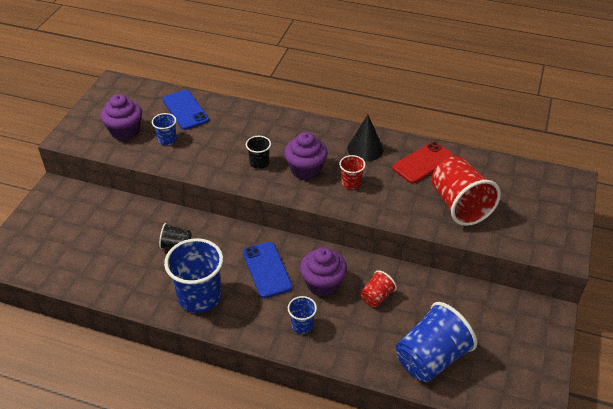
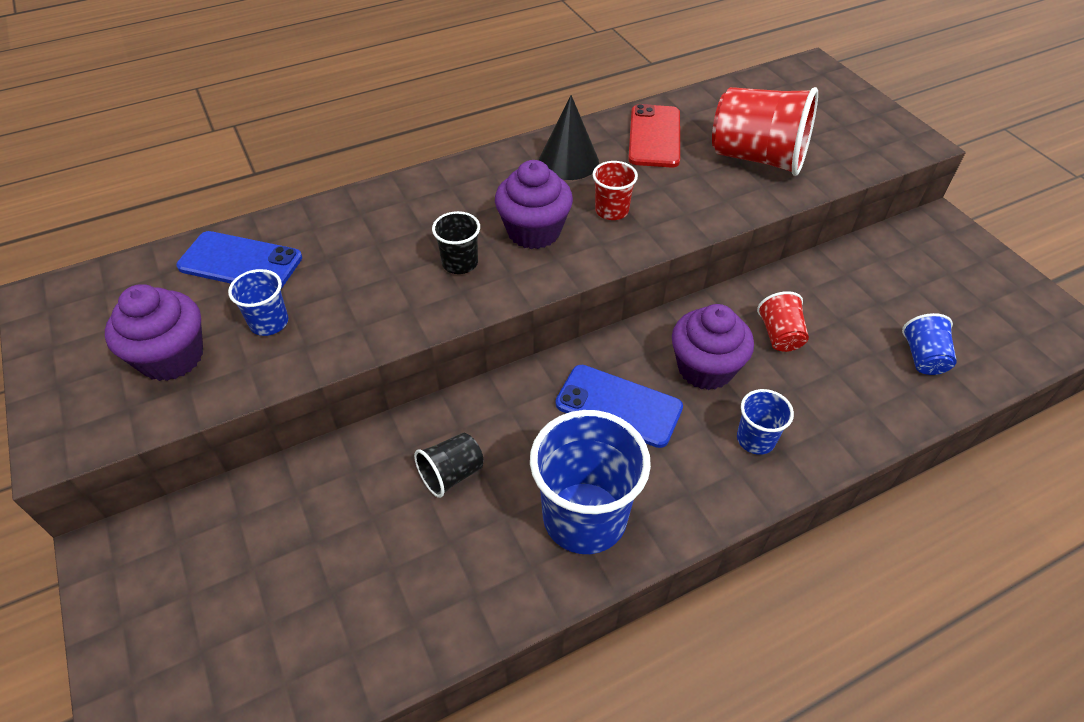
camera: 45 degrees left, 5 degrees up
blue cup [396,302,477,382] -> blue cup [902,313,957,375], size x0.50

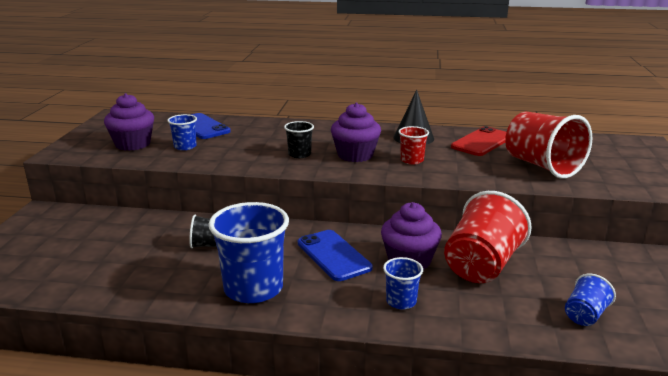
camera: 35 degrees right, 25 degrees down
red cup [757,291,809,352] -> red cup [444,191,532,283], size x2.01

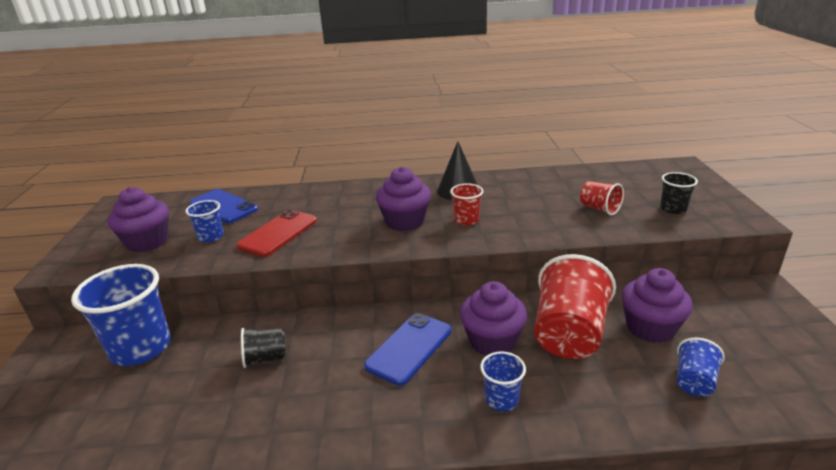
camera: 10 degrees left, 5 degrees up
blue cup [208,202,289,303] -> blue cup moved to [71,264,171,366]
black cup [284,121,314,158] -> black cup moved to [660,172,698,214]
blue phone [298,230,373,281] -> blue phone turned 75 degrees clockwise [364,313,452,386]
red phone [451,126,506,156] -> red phone moved to [237,209,317,257]
red cup [505,112,592,178] -> red cup [580,181,624,215], size x0.50
none -> purple cupcake [622,268,693,343]

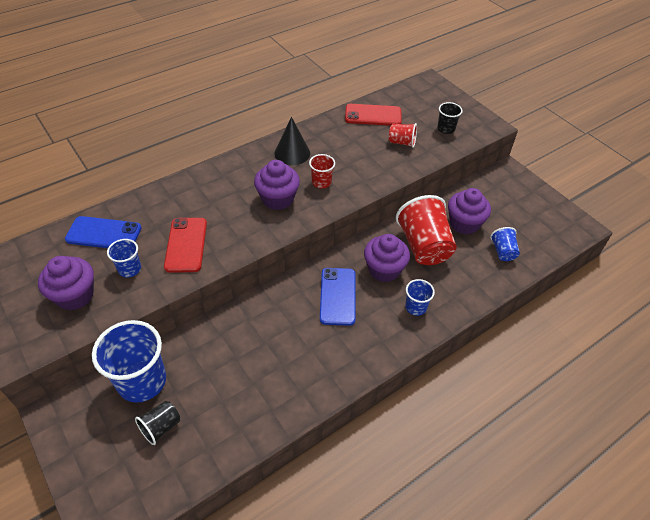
camera: 35 degrees left, 20 degrees up
black cup [241,328,286,368] -> black cup moved to [135,401,180,445]
none -> red phone [345,104,402,126]

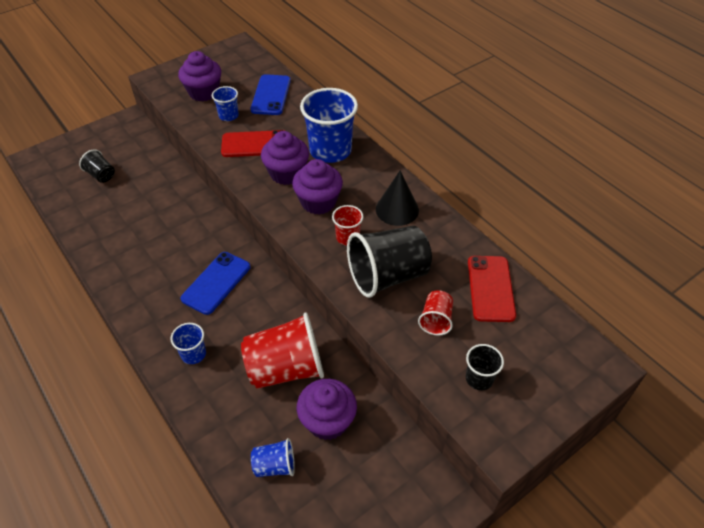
camera: 90 degrees right, 0 degrees up
blue cup [92,320,166,403] -> blue cup moved to [300,88,358,163]
blue phone [320,268,356,326] -> blue phone turned 60 degrees counterclockwise [180,252,251,315]
purple cupcake [364,234,410,282] -> purple cupcake moved to [261,131,309,185]
none -> black cup [347,226,432,298]

